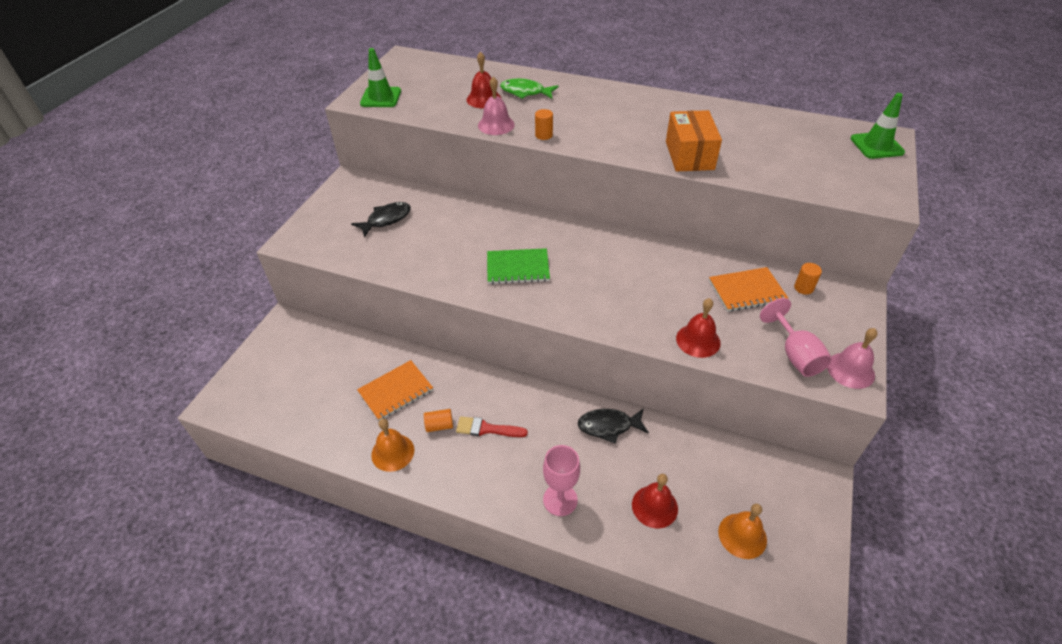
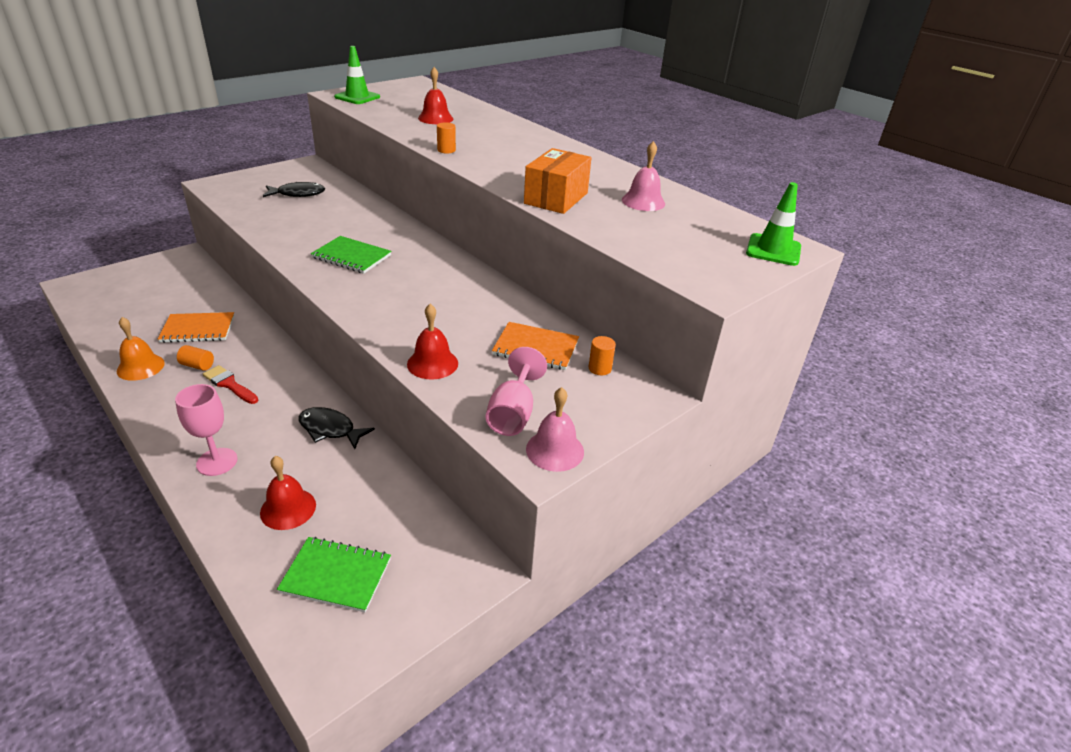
camera: 25 degrees right, 10 degrees down
pink bell [478,76,515,135] -> pink bell moved to [622,141,665,211]
green fish [500,78,559,99] -> none
orange bell [718,504,767,559] -> green notebook [277,537,391,613]

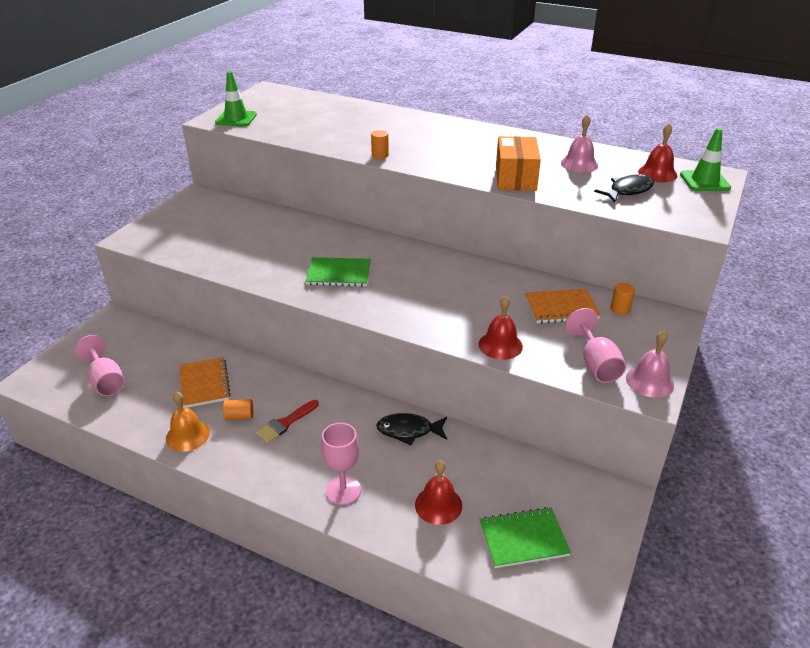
camera: 20 degrees left, 0 degrees up
orange notebook [158,312,234,343] -> orange notebook turned 75 degrees counterclockwise [179,357,231,408]
red brush [203,365,258,404] -> red brush turned 60 degrees counterclockwise [256,400,319,443]
black fish [263,182,325,197] -> black fish moved to [594,174,654,202]
red bell [418,67,453,124] -> red bell moved to [638,123,677,182]
none -> pink goblet [75,335,125,396]

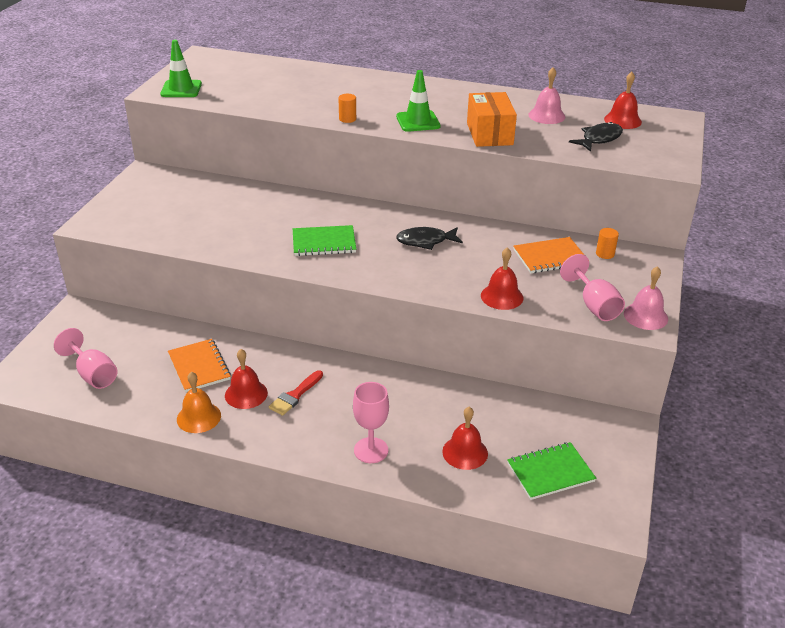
camera: 10 degrees left, 0 degrees up
orange cylinder [223,399,253,420] -> red bell [225,349,268,409]
black fish [376,413,447,445] -> black fish moved to [396,227,463,250]
green traffic cone [680,128,731,191] -> green traffic cone moved to [396,70,441,132]

